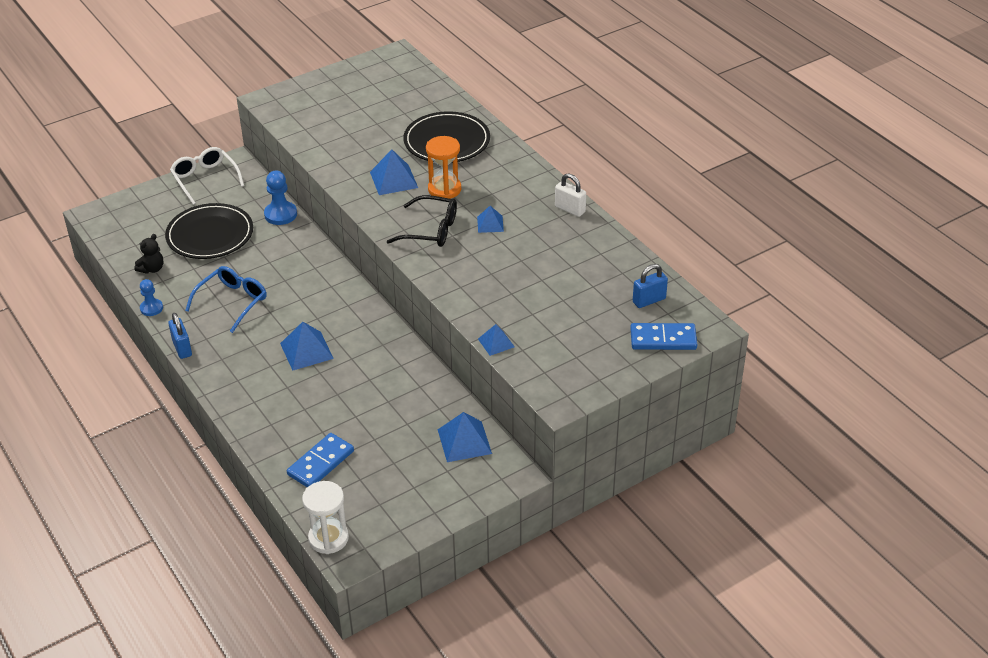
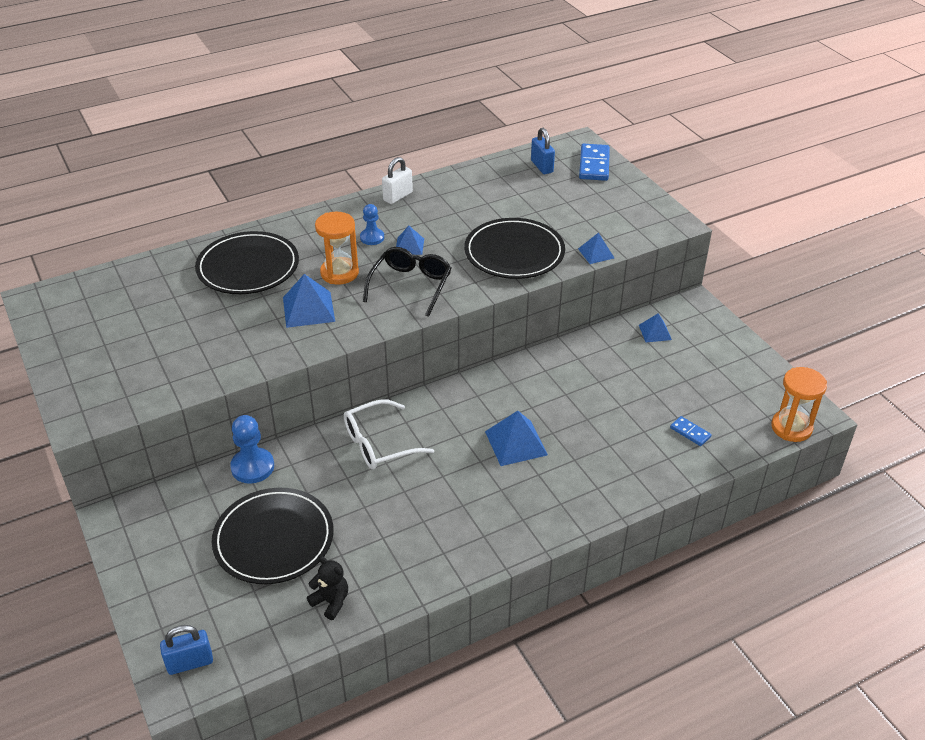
camera: 85 degrees left, 0 degrees up
blue pawn [140,279,163,316] -> blue pawn moved to [360,204,384,245]
blue padlock [168,313,192,359] -> blue padlock moved to [160,625,213,675]
white glasses [170,147,244,205] -> white glasses moved to [344,399,434,470]
blue glasses [185,266,267,333] -> none
blue domino [287,433,354,487] -> blue domino [670,416,711,446], size x0.54
white hourglass [302,481,349,554] -> orange hourglass [771,367,827,442]
blue pyramid [438,412,492,462] -> blue pyramid [639,313,672,342], size x0.61
none -> black plate [464,218,565,279]

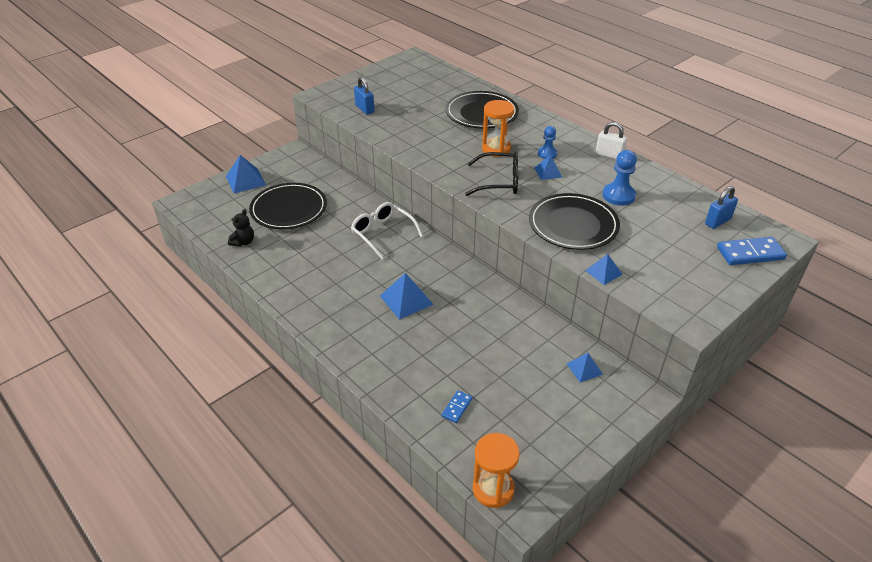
camera: 75 degrees right, 0 degrees up
blue padlock [160,625,213,675] -> blue padlock moved to [354,77,374,115]
blue pawn [230,415,274,484] -> blue pawn moved to [602,150,637,206]
blue pyramid [283,274,335,328] -> blue pyramid moved to [226,155,266,193]

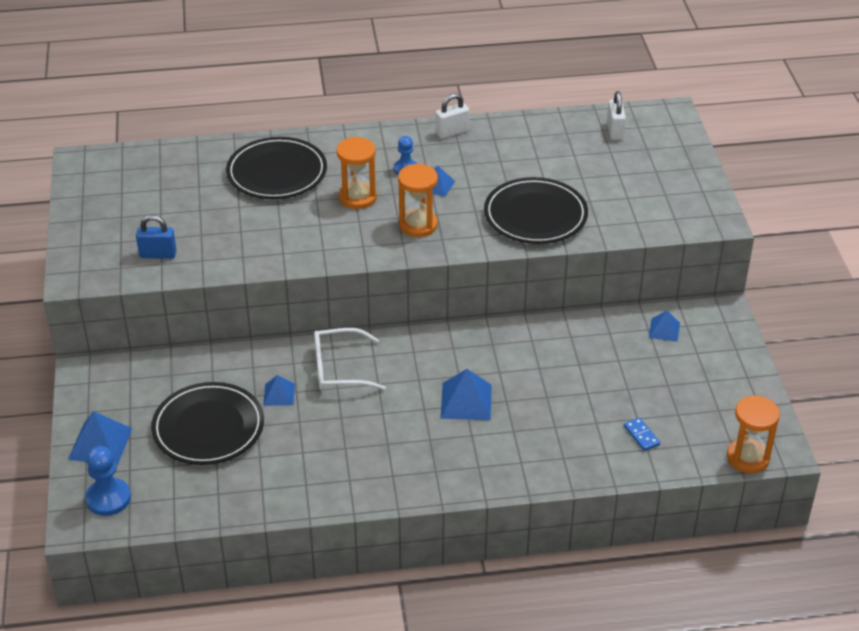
camera: 55 degrees left, 0 degrees up
black teddy bear [228,209,254,247] -> none
black glasses [465,152,518,196] -> orange hourglass [398,164,438,237]
blue pyramid [585,254,623,285] -> blue pyramid moved to [263,375,295,406]
blue pawn [602,150,637,206] -> blue pawn moved to [85,446,131,516]
blue padlock [705,186,738,229] -> white padlock [607,91,626,140]
blue domino [717,237,787,265] -> none

